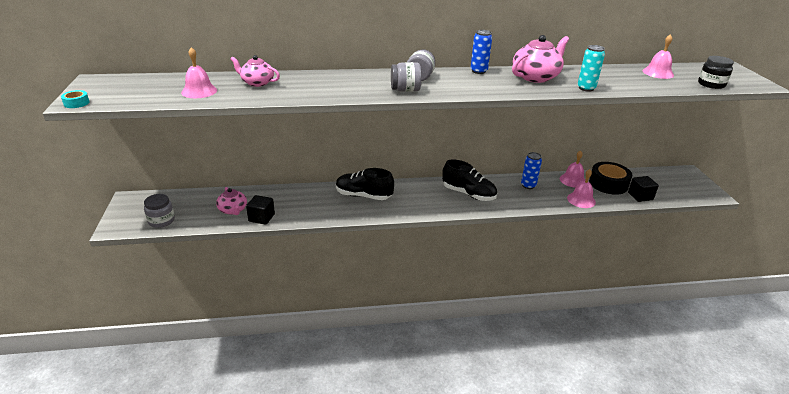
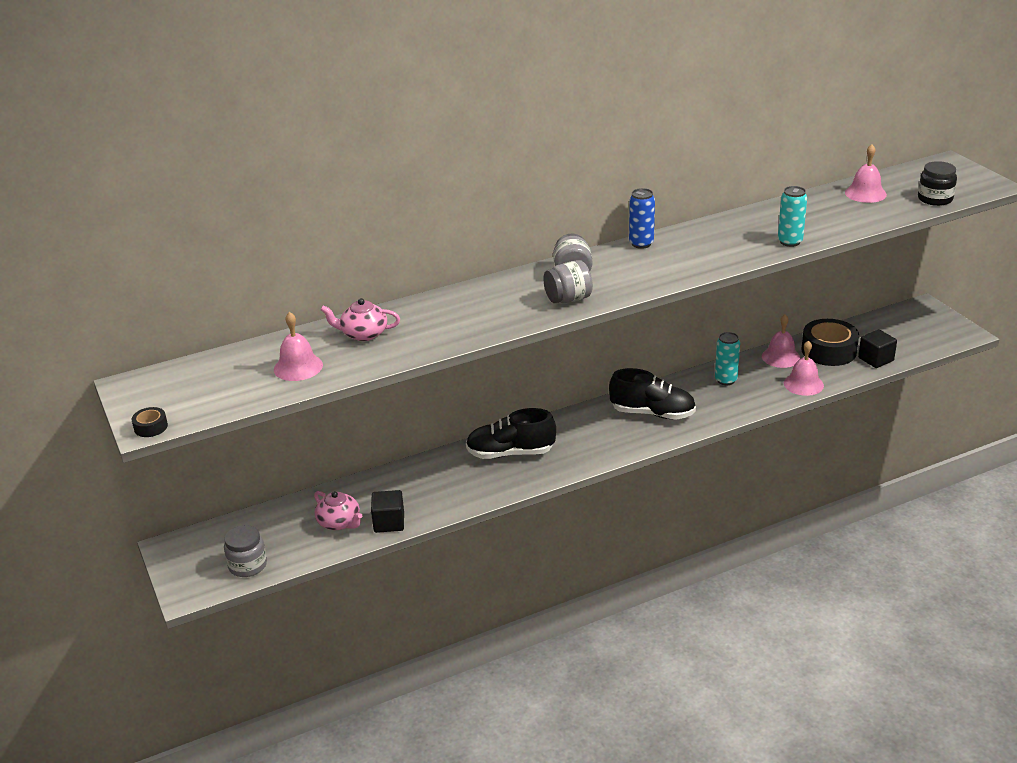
camera: 15 degrees left, 0 degrees up
turquoise tape [61,90,90,108] -> black tape [132,407,168,437]
pink teapot [512,35,569,83] -> none
blue can [521,152,542,189] -> turquoise can [715,332,740,385]

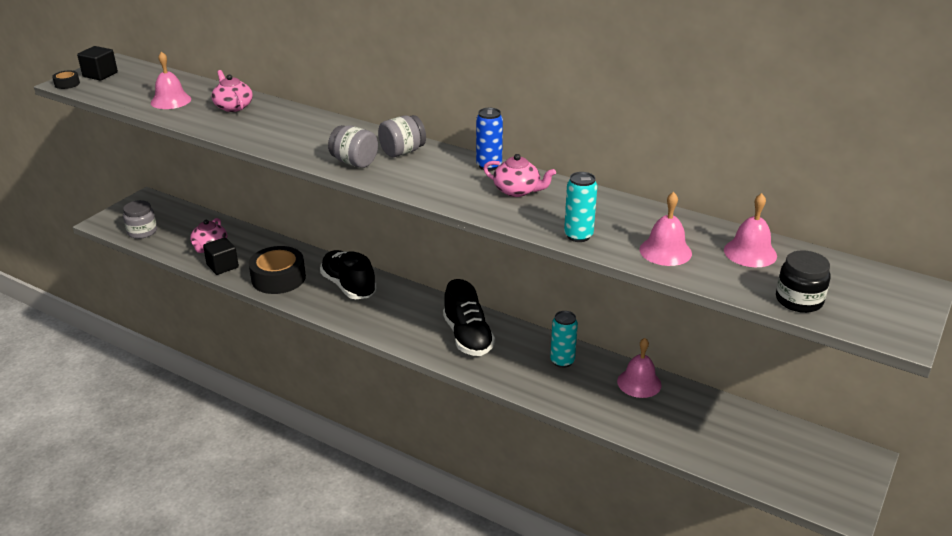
camera: 55 degrees right, 0 degrees up
pink bell [784,340,824,396] -> pink bell moved to [639,192,692,266]
black tape [802,319,859,366] -> black tape moved to [249,246,306,294]
black cube [858,329,897,368] -> black cube moved to [77,46,118,81]
none -> pink teapot [483,154,556,197]

